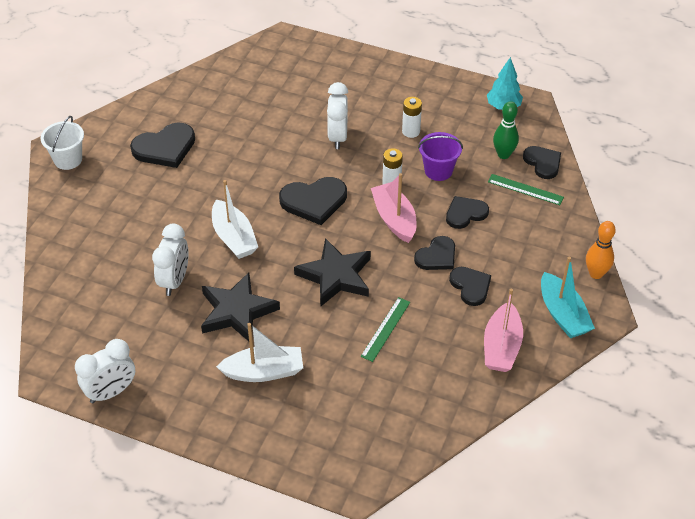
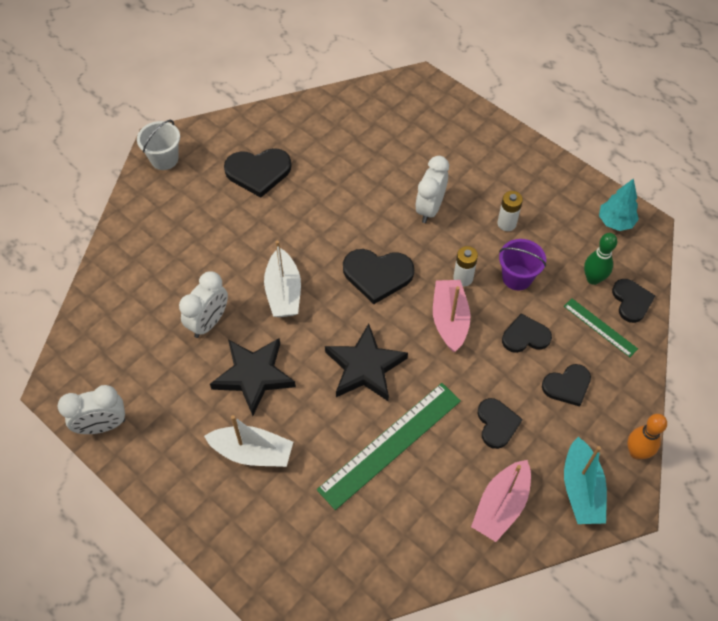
camera: 20 degrees right, 10 degrees up
green ruler [361,297,410,362] -> green ruler [317,383,461,510], size x1.93
black heart [414,236,455,270] -> black heart moved to [542,364,591,406]

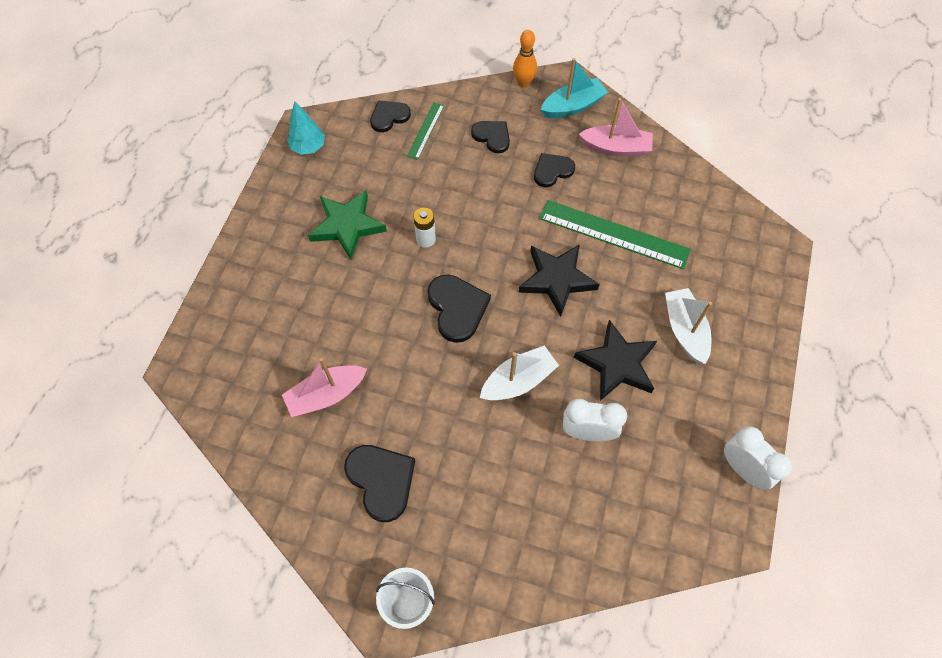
camera: 115 degrees left, 5 degrees up
white clock [415,156,449,223] -> none
pink boat [433,280,470,352] -> pink boat moved to [282,358,367,417]
white battery [497,191,523,231] -> green star [308,190,387,259]
purple bucket [499,239,546,290] -> none
black heart [502,314,552,353] -> none
green bowling pin [584,233,617,285] -> none

